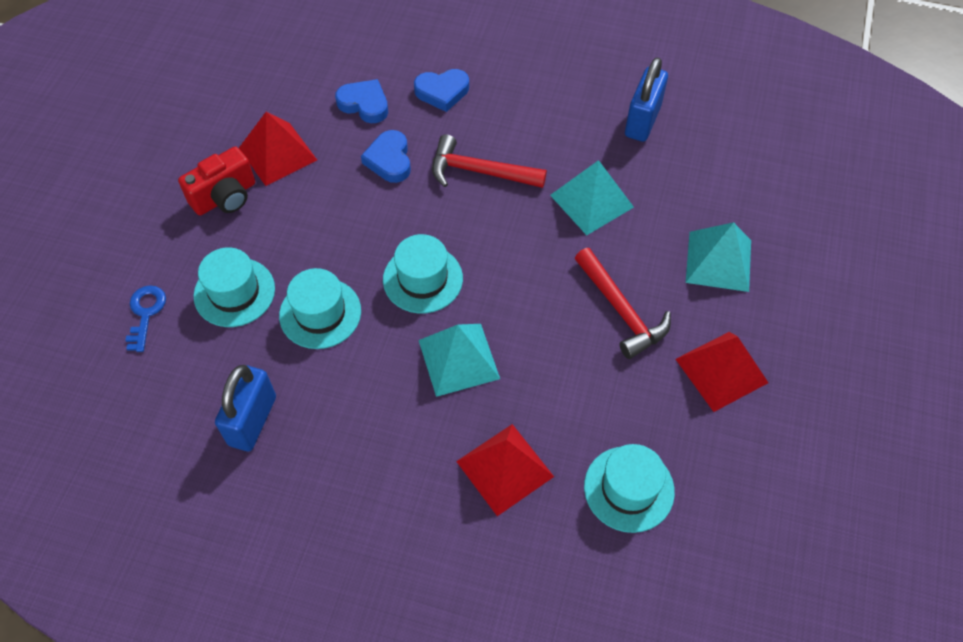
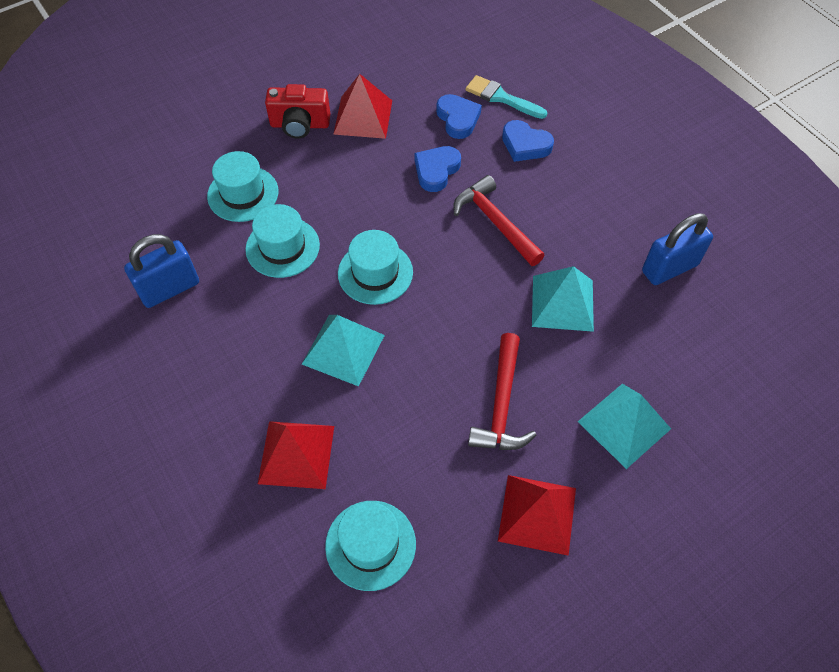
camera: 40 degrees right, 0 degrees up
blue key [125,285,166,352] -> none
none -> turquoise brush [465,75,547,119]

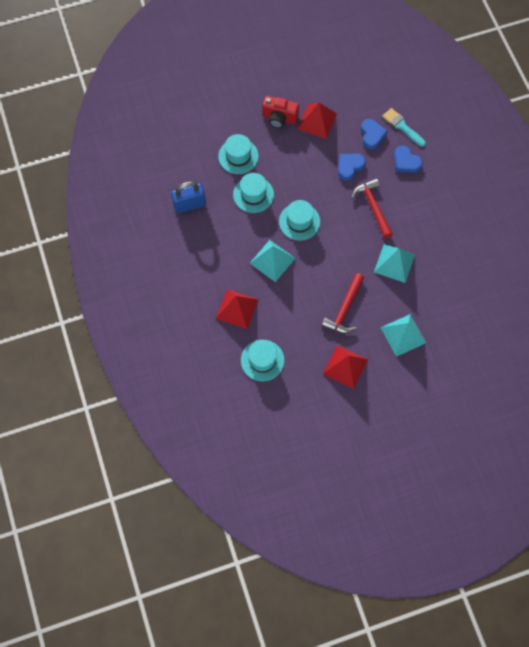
camera: 15 degrees right, 10 degrees up
blue padlock [642,213,713,285] -> none

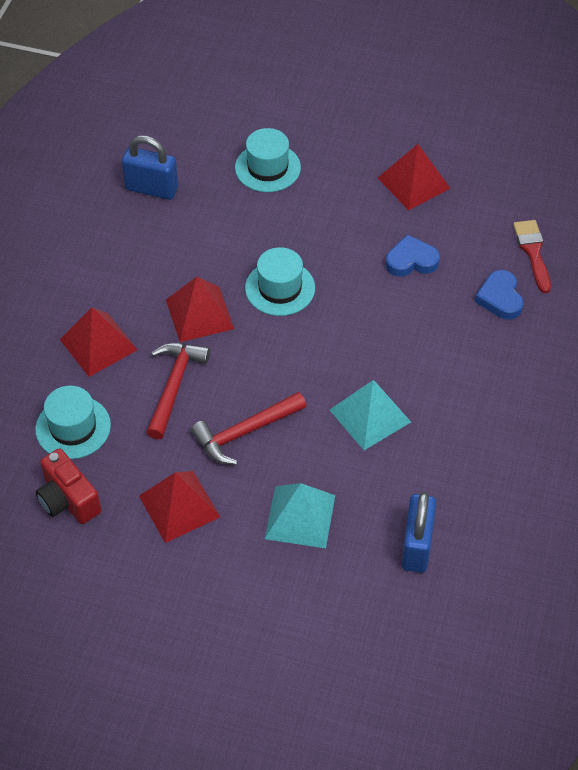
camera: 35 degrees right, 15 degrees down
turquoise hat [233,173,274,213] -> none
turquoise pyramid [249,240,295,282] -> red pyramid [166,277,234,342]
red camera [262,96,299,128] -> red camera moved to [36,448,101,524]
red hammer [351,178,393,238] -> red hammer moved to [146,343,210,440]
blue heart [361,119,388,149] -> none
turquoise brush [382,108,426,147] -> red brush [513,220,551,293]
none -> blue padlock [401,491,436,573]

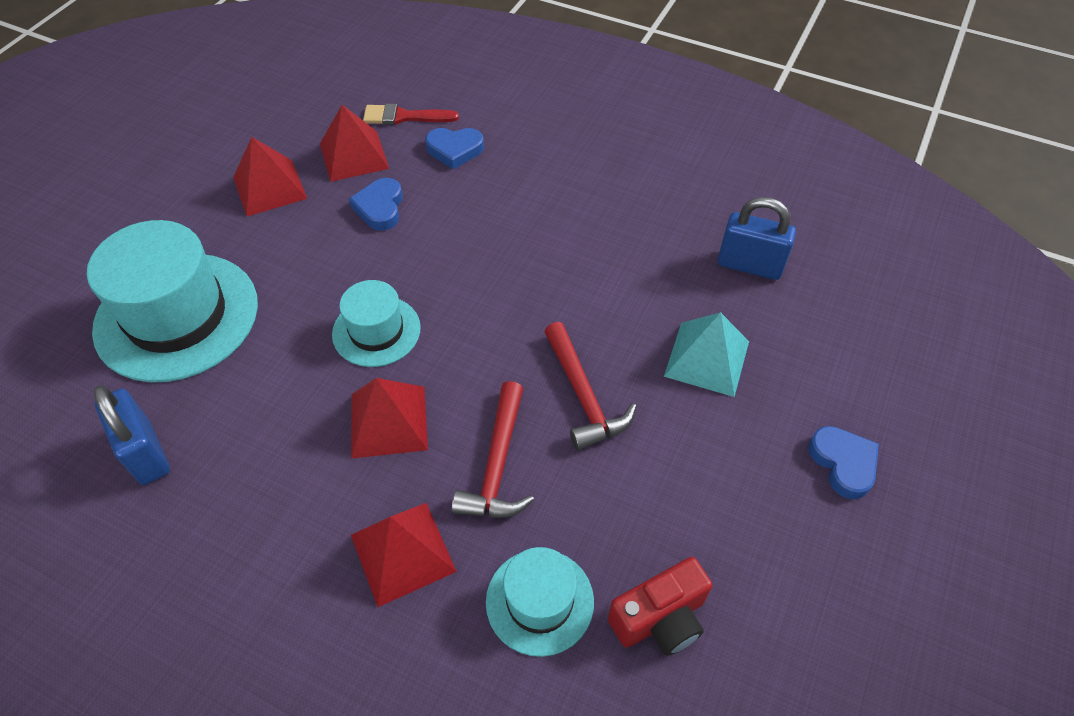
camera: 80 degrees left, 0 degrees up
blue padlock [122,135,178,200] -> blue padlock turned 60 degrees counterclockwise [94,385,170,485]
red pyramid [139,471,220,543] -> red pyramid moved to [320,105,389,182]
red hammer [146,343,210,440] -> red hammer turned 105 degrees counterclockwise [452,381,534,518]
turquoise hat [235,128,301,192] -> turquoise hat [87,220,258,382], size x1.84
turquoise pyramid [330,380,411,450] -> none
none -> blue heart [808,426,879,499]

